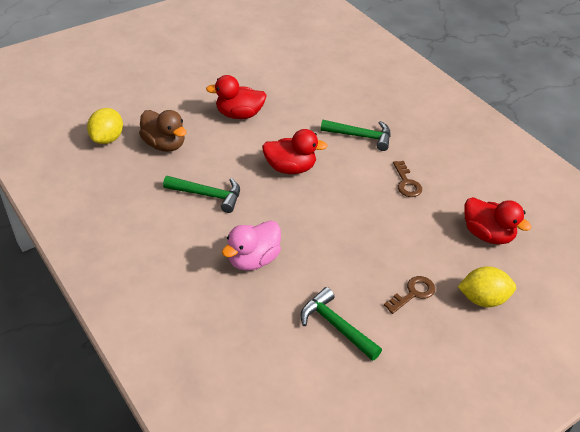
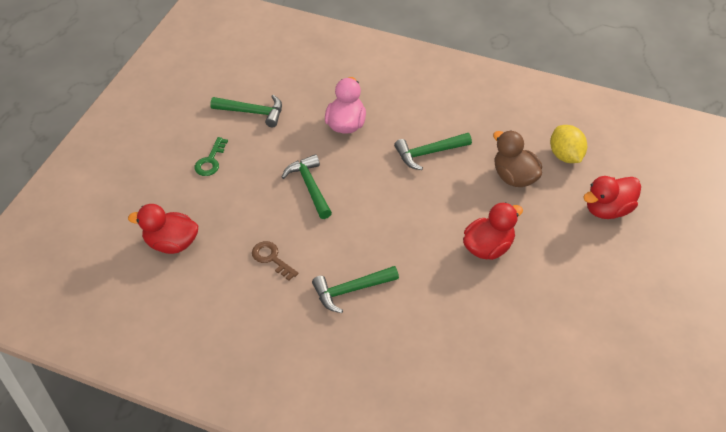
camera: 150 degrees right, 5 degrees up
brown duck [139,110,186,152] -> brown duck turned 45 degrees clockwise [493,130,542,187]
red duck [262,129,328,174] -> red duck moved to [583,176,641,219]
brown key [384,276,435,314] -> green key [194,137,228,176]
yellow lemon [458,266,516,307] -> none
none -> green hammer [281,154,332,219]

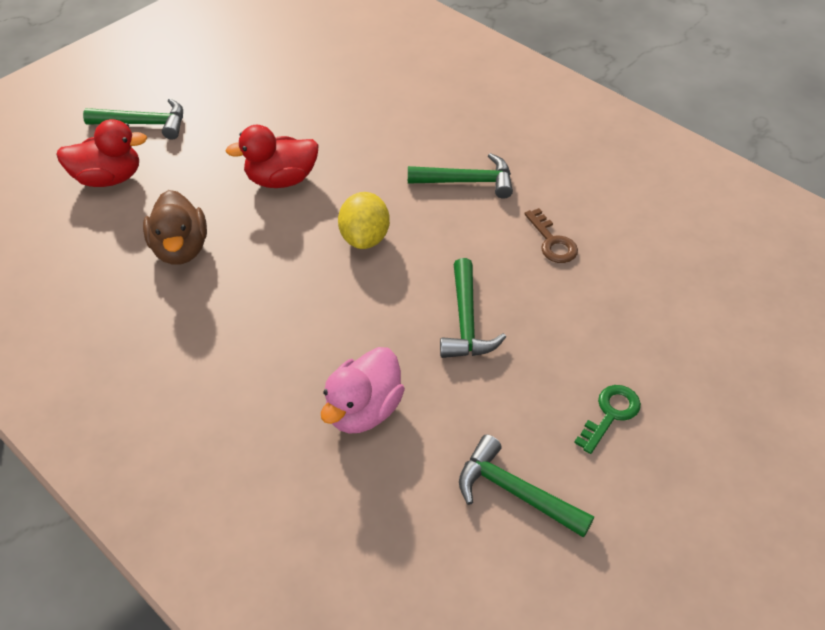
camera: 160 degrees left, 0 degrees up
red duck [128,204,198,254] -> none
green hammer [394,133,472,170] -> green hammer moved to [83,98,183,140]
yellow lemon [550,125,587,163] -> yellow lemon moved to [338,192,390,249]

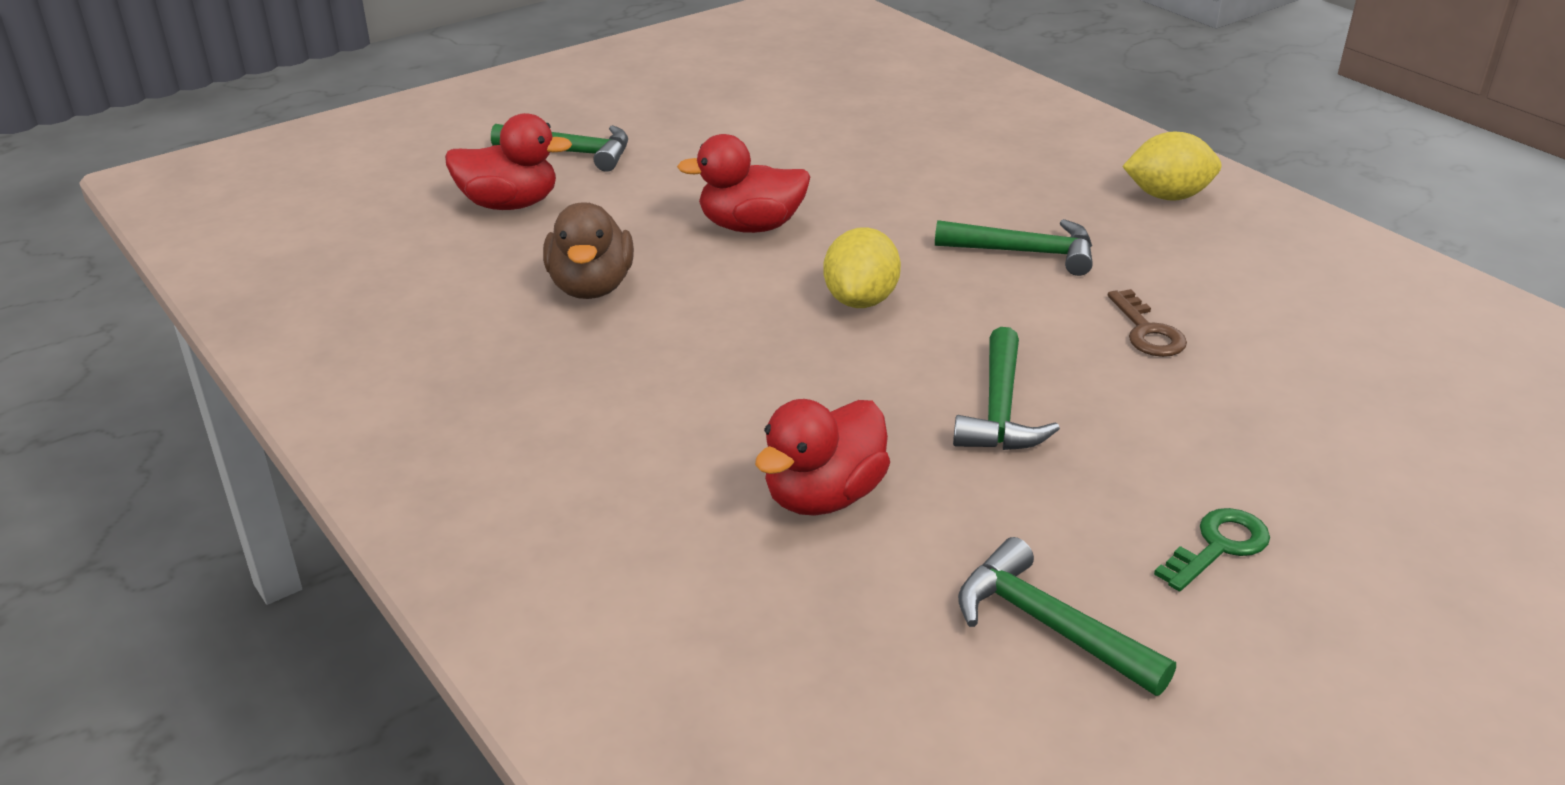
camera: 10 degrees right, 15 degrees down
pink duck [321,347,405,434] -> red duck [755,399,890,516]
none -> yellow lemon [1122,132,1222,201]

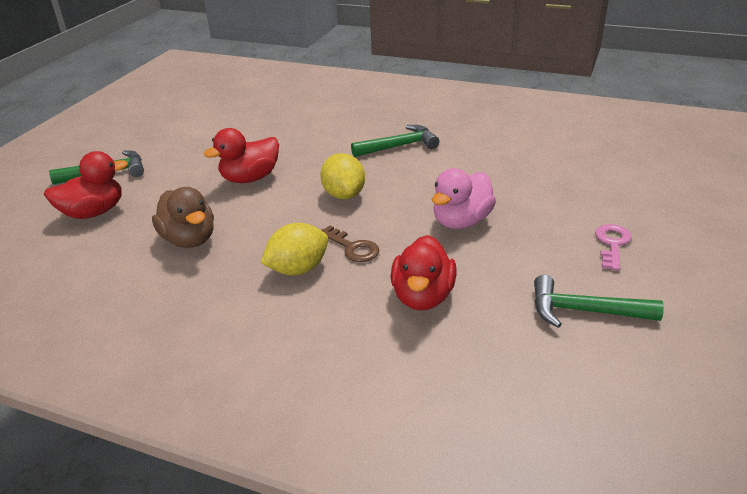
camera: 30 degrees left, 0 degrees up
green hammer [953,327,1060,450] -> pink duck [432,168,496,229]
brown key [1108,289,1187,357] -> brown key moved to [321,225,379,262]
yellow lemon [1122,132,1222,201] -> yellow lemon moved to [260,223,328,275]
green key [1154,508,1270,591] -> pink key [595,224,632,271]

